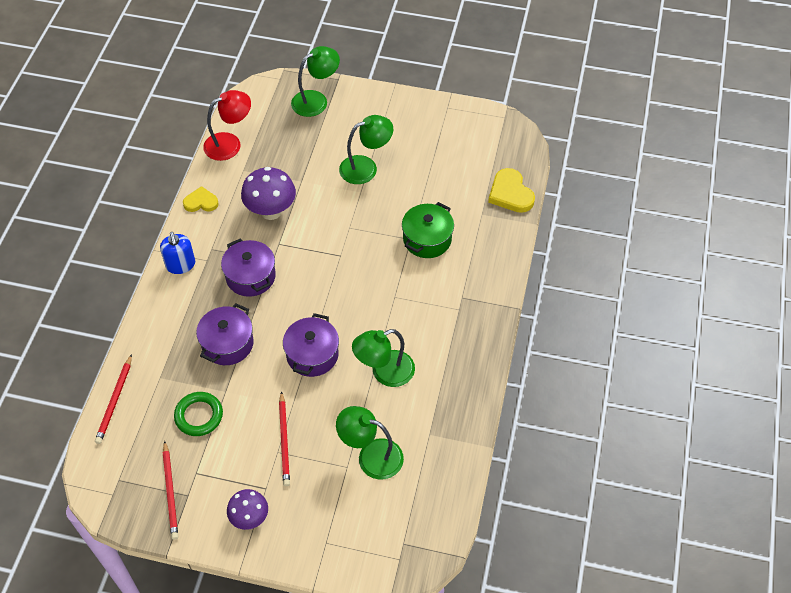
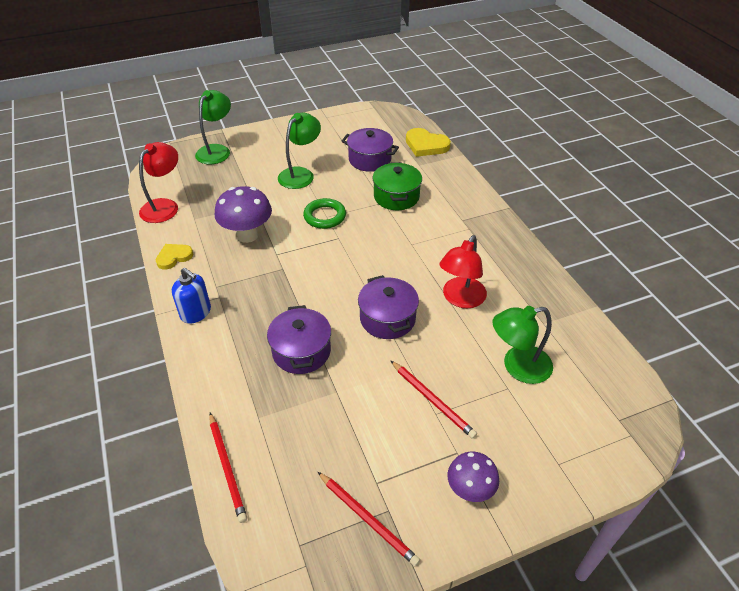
camera: 35 degrees left, 10 degrees down
green ring [174,392,223,436] -> green ring moved to [303,198,346,229]
purple pot [221,239,276,297] -> purple pot moved to [342,128,399,172]
green lamp [352,329,415,387] -> red lamp [439,235,487,308]

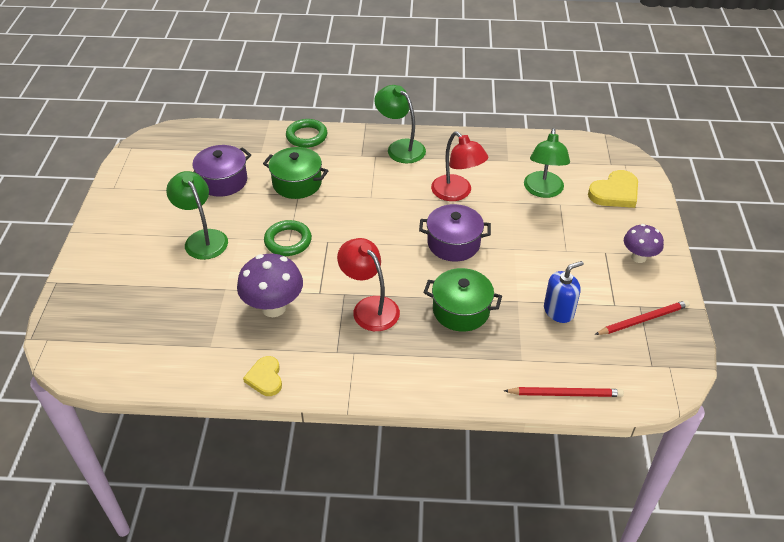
camera: 65 degrees left, 0 degrees up
red lamp [139,142,178,223] -> red lamp moved to [337,238,400,331]
blue soap dispenser [172,268,211,324] -> blue soap dispenser moved to [544,261,584,323]
green lamp [195,90,231,164] -> green lamp moved to [374,85,426,163]
purple pot [267,305,331,374] -> green pot [423,268,502,332]
red pencil [391,361,477,439] -> none
yellow heart [406,128,451,157] -> yellow heart moved to [588,170,638,208]
none -> green ring [286,119,327,148]

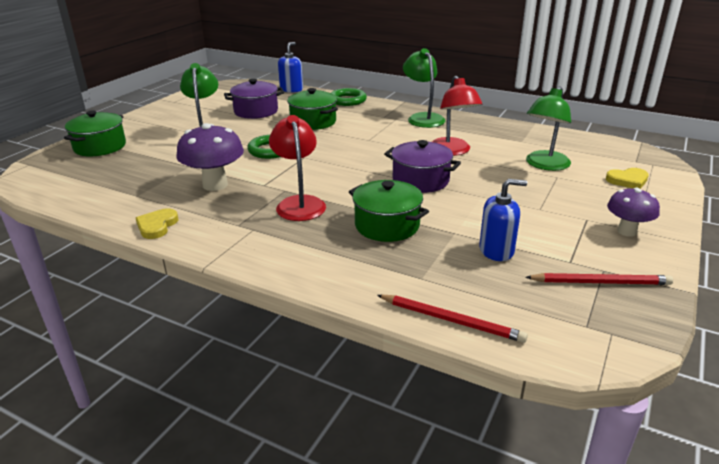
camera: 25 degrees right, 15 degrees down
yellow heart [588,170,638,208] -> yellow heart [606,168,649,189], size x0.65
none -> green pot [64,110,126,156]
none -> blue soap dispenser [278,42,303,93]

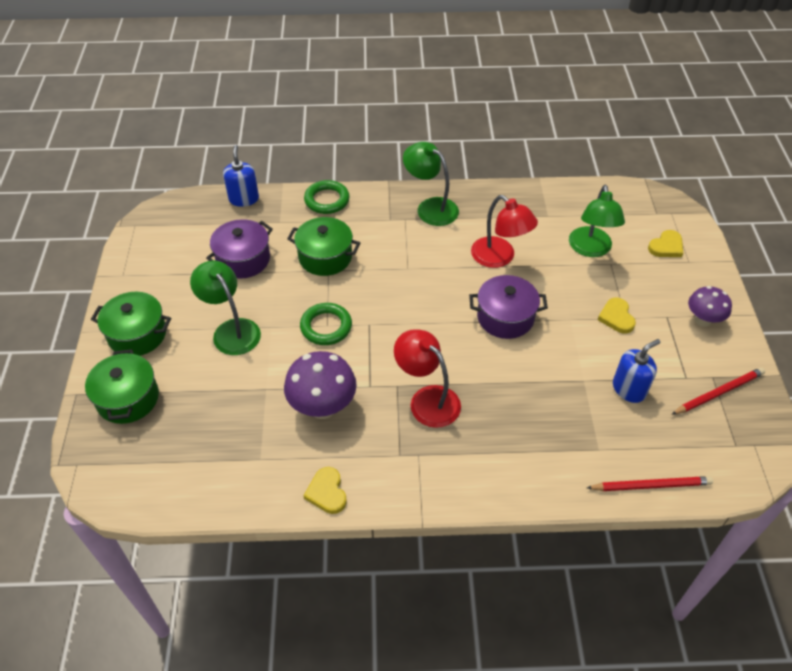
camera: 30 degrees left, 20 degrees up
green pot [349,180,429,242] -> green pot moved to [91,292,171,356]
none -> yellow heart [598,298,636,334]

